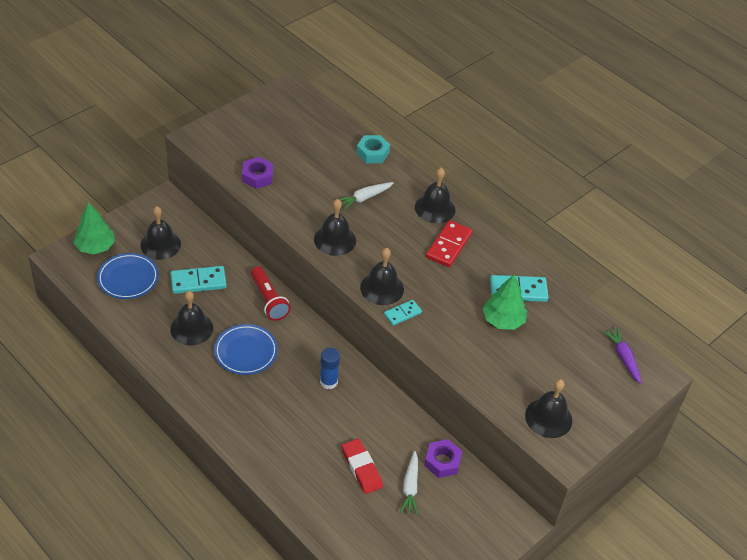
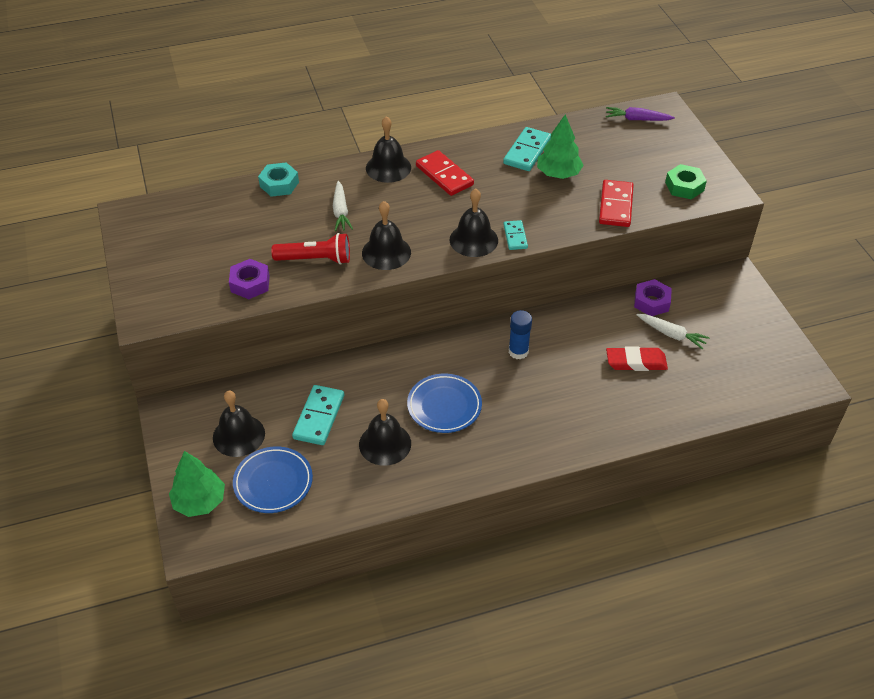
camera: 60 degrees left, 0 degrees up
red flashlight [251,267,291,321] -> red flashlight moved to [271,233,350,264]
black bell [525,379,572,438] -> green nut [665,164,707,199]
none -> red domino [599,180,634,227]

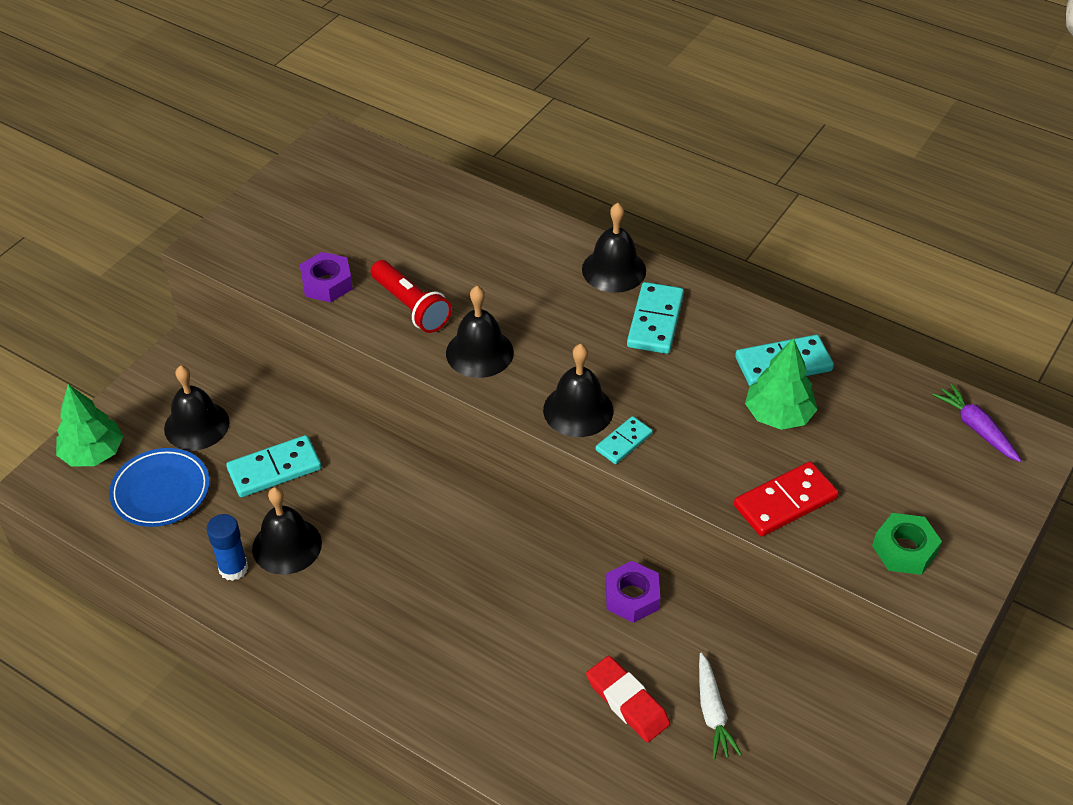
camera: 50 degrees right, 0 degrees up
turquoise nut [258,162,299,197] -> none
white carrot [333,181,353,231] -> none
blue plate [407,374,482,433] -> none
red domino [416,150,474,196] -> turquoise domino [627,282,684,354]
blue glue stick [509,310,532,360] -> blue glue stick moved to [206,514,248,581]
purple nut [634,279,672,316] -> purple nut moved to [606,561,660,623]

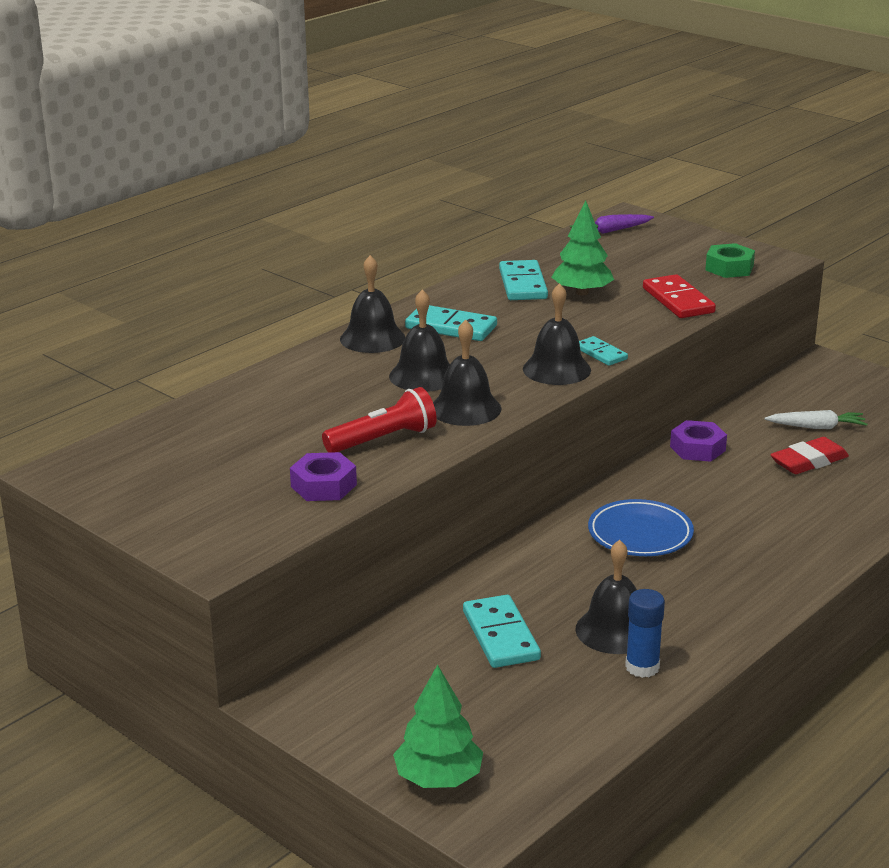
camera: 80 degrees left, 20 degrees down
blue plate [109,448,210,527] -> blue plate moved to [588,499,694,556]
black bell [164,365,230,450] -> black bell moved to [389,289,450,392]

